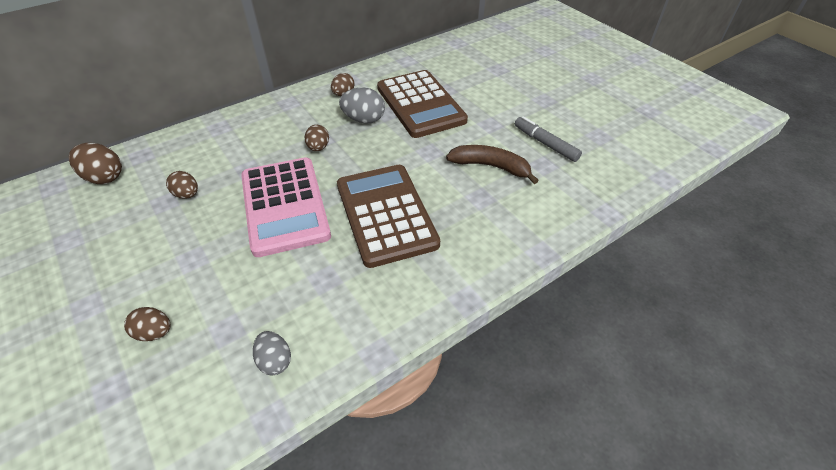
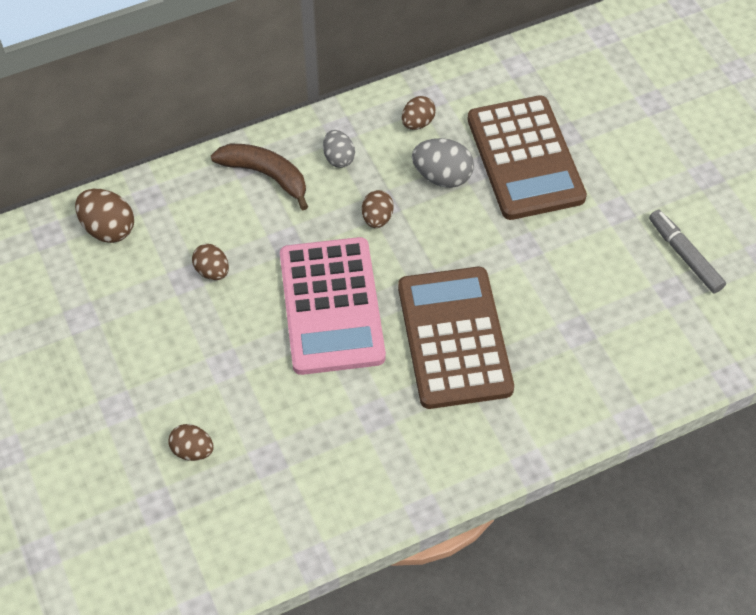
camera: 10 degrees right, 10 degrees up
grey egg [253,331,291,376] -> grey egg moved to [323,130,355,168]
brown banana [446,145,539,184] -> brown banana moved to [211,144,308,210]

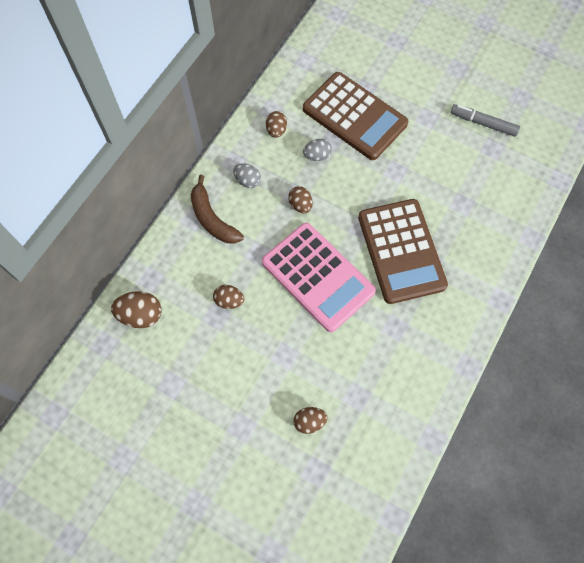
camera: 35 degrees left, 10 degrees up
brown banana [211,144,308,210] -> brown banana turned 120 degrees counterclockwise [191,175,244,244]
brown calculator [398,267,514,409] -> brown calculator turned 150 degrees counterclockwise [358,199,448,304]
grey egg [412,138,474,188] -> grey egg [303,139,332,161], size x0.66

